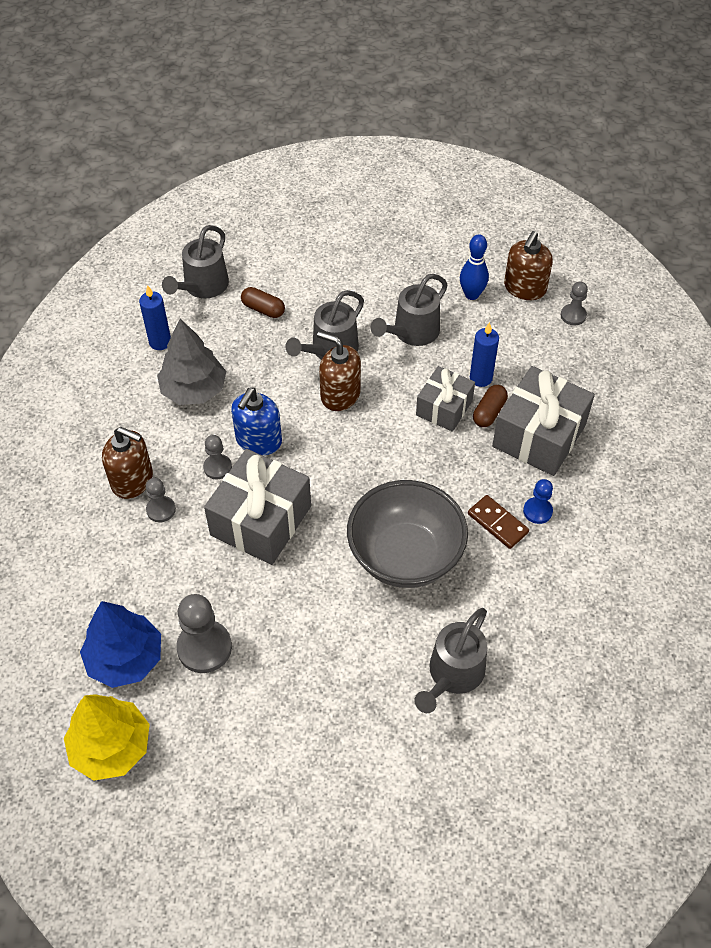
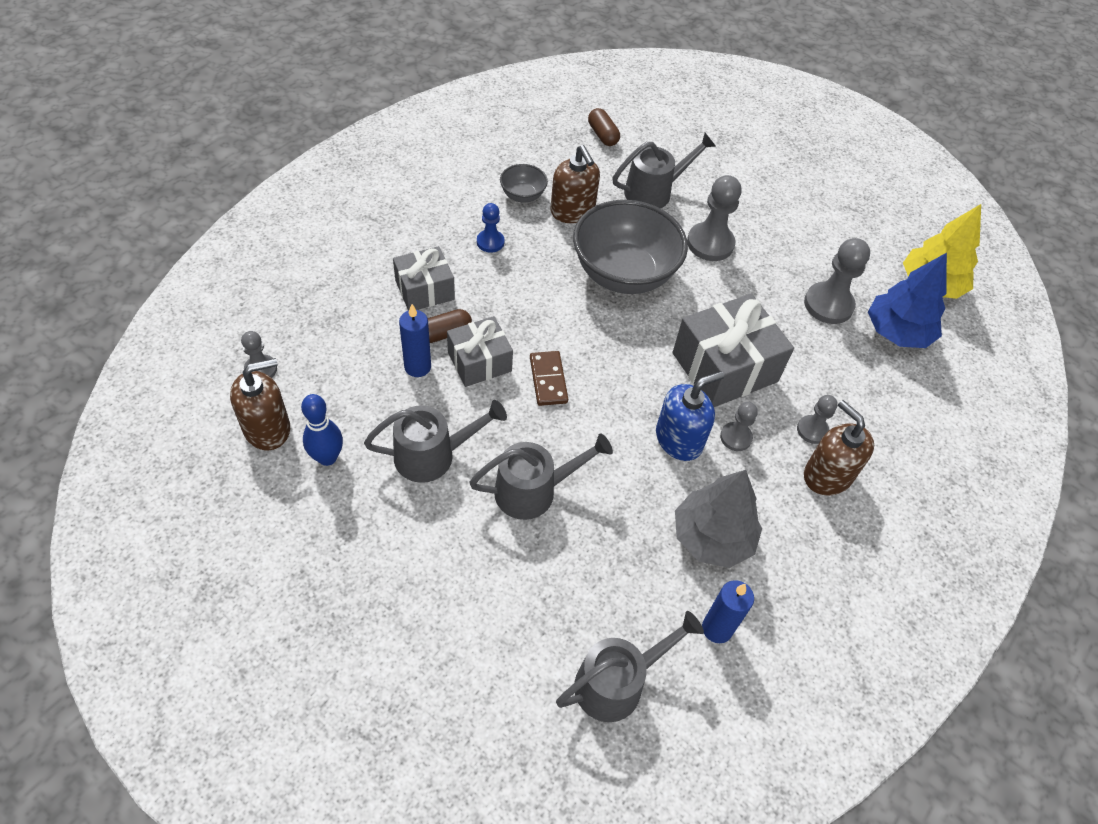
camera: 150 degrees left, 0 degrees up
brown capsule [241,287,285,318] -> brown capsule moved to [588,108,620,146]
brown soap dispenser [317,331,361,411] -> brown soap dispenser moved to [550,145,600,223]
brown domino [468,495,529,549] -> brown domino moved to [530,351,568,406]
grey gift [492,366,595,476] -> grey gift [393,246,455,311], size x0.62
none -> grey bowl [500,164,548,202]
none -> grey pawn [687,175,741,261]

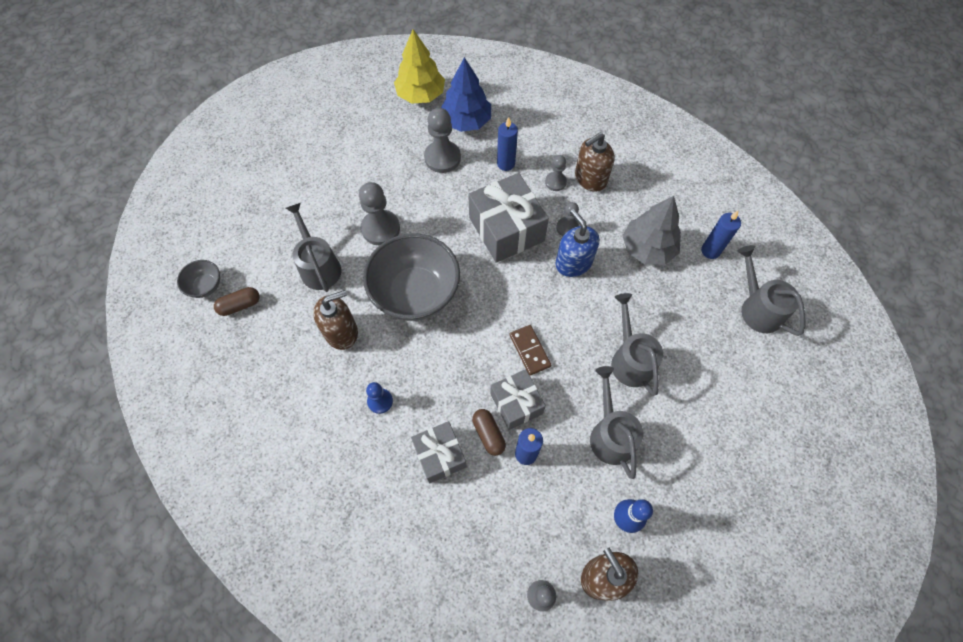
camera: 85 degrees left, 10 degrees up
grey bowl [500,164,548,202] -> grey bowl moved to [177,260,220,298]
brown domino [530,351,568,406] -> brown domino turned 75 degrees clockwise [510,325,551,375]
none -> blue candle [497,117,518,171]

